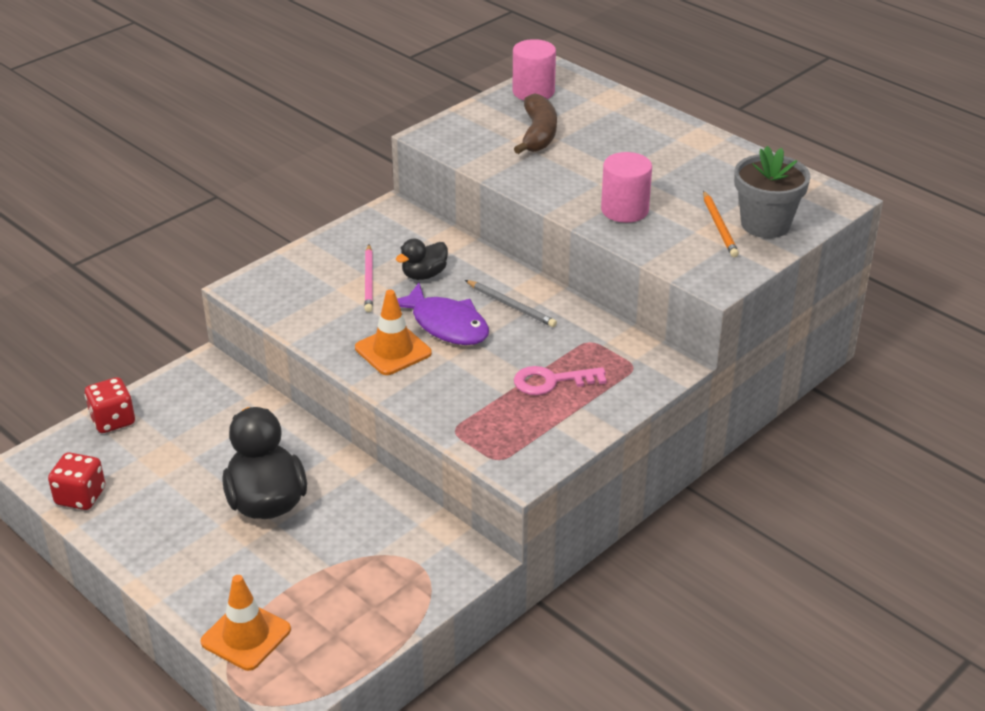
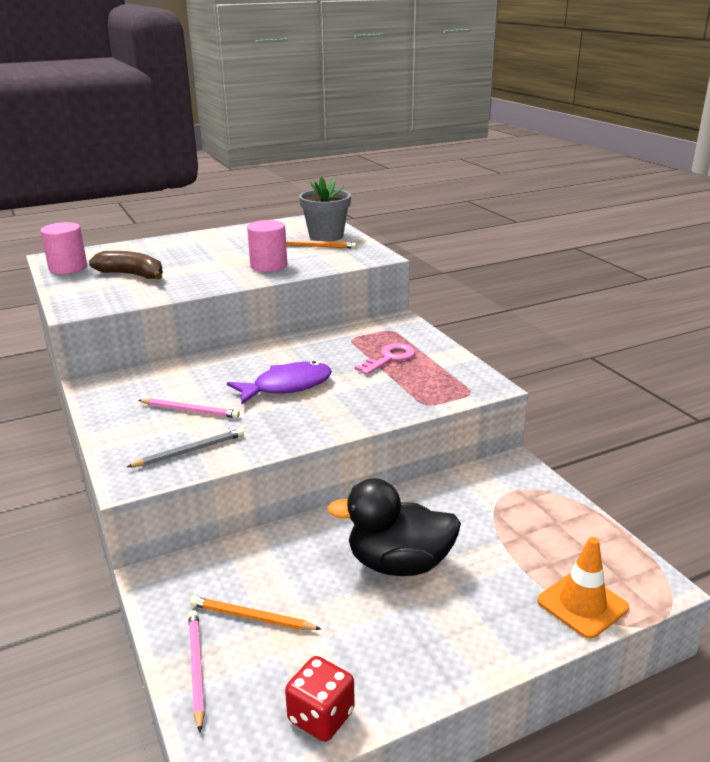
camera: 70 degrees left, 10 degrees down
red dice [85,377,135,433] -> pink pencil [189,610,205,733]
orange traffic cone [355,290,432,375] -> none
black duck [396,239,448,280] -> none
grey pencil [465,280,557,327] -> grey pencil moved to [127,428,244,467]
pink key [514,366,607,395] -> pink key turned 150 degrees counterclockwise [355,343,415,375]
none -> orange pencil [190,597,321,630]

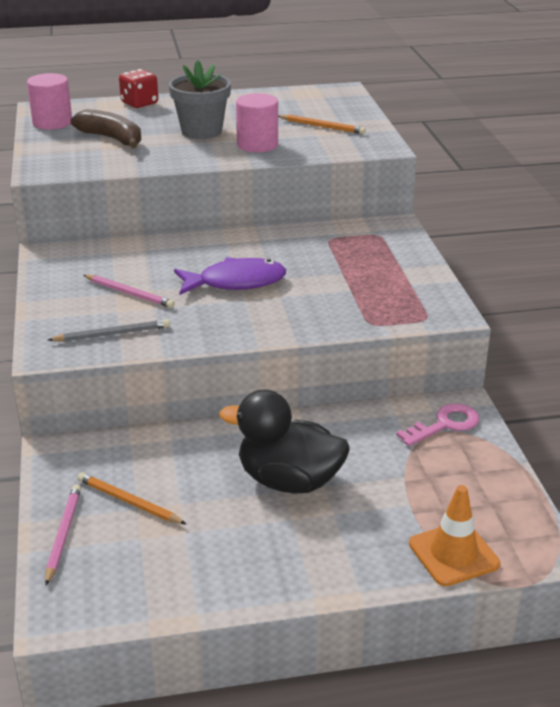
camera: 15 degrees right, 5 degrees up
red dice [285,656,355,742] -> red dice moved to [119,69,158,108]
grey flower pot [299,177,351,242] -> grey flower pot moved to [168,60,231,139]
pink key [355,343,415,375] -> pink key moved to [396,404,479,446]

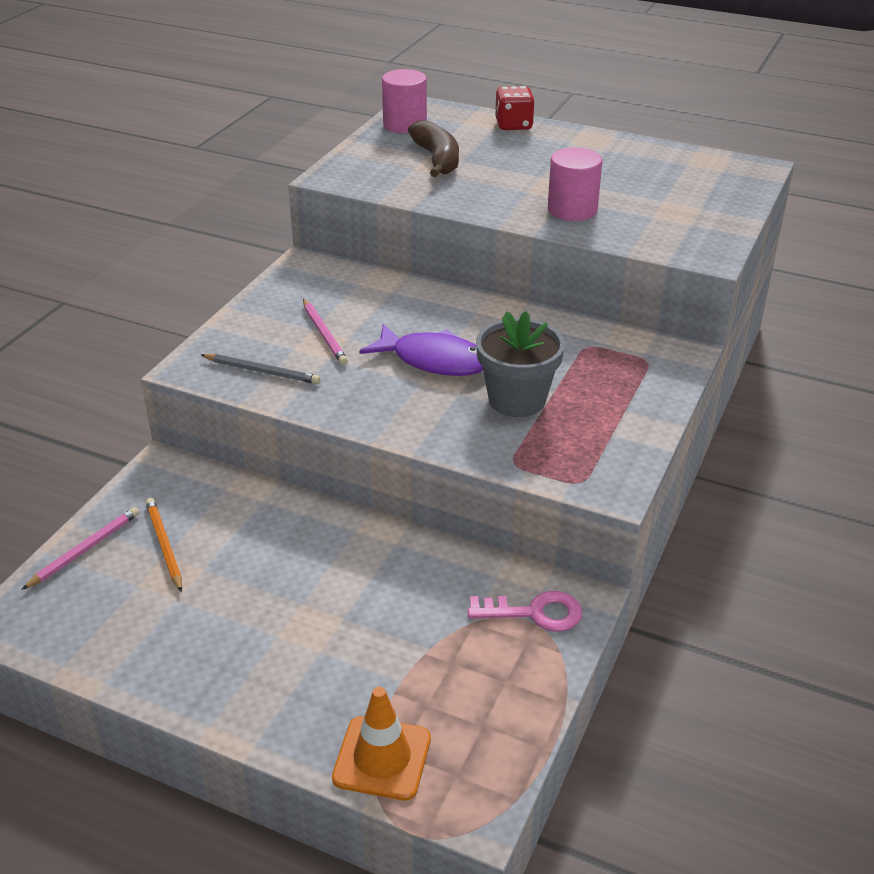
camera: 35 degrees right, 5 degrees up
grey flower pot [168,60,231,139] -> grey flower pot moved to [476,311,565,417]
black duck [219,389,350,494] -> none
orange pencil [278,114,366,134] -> none

